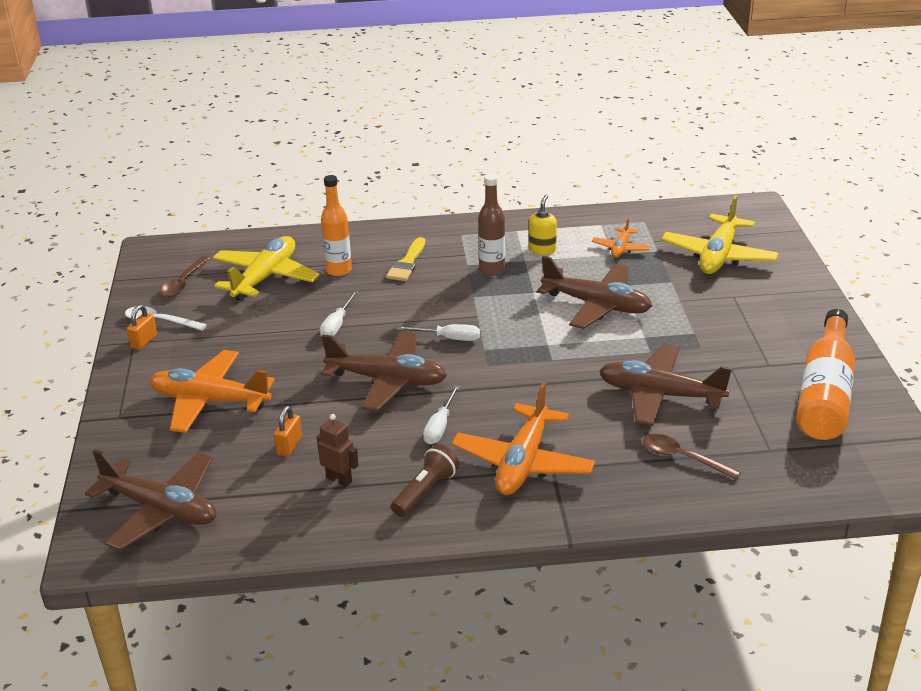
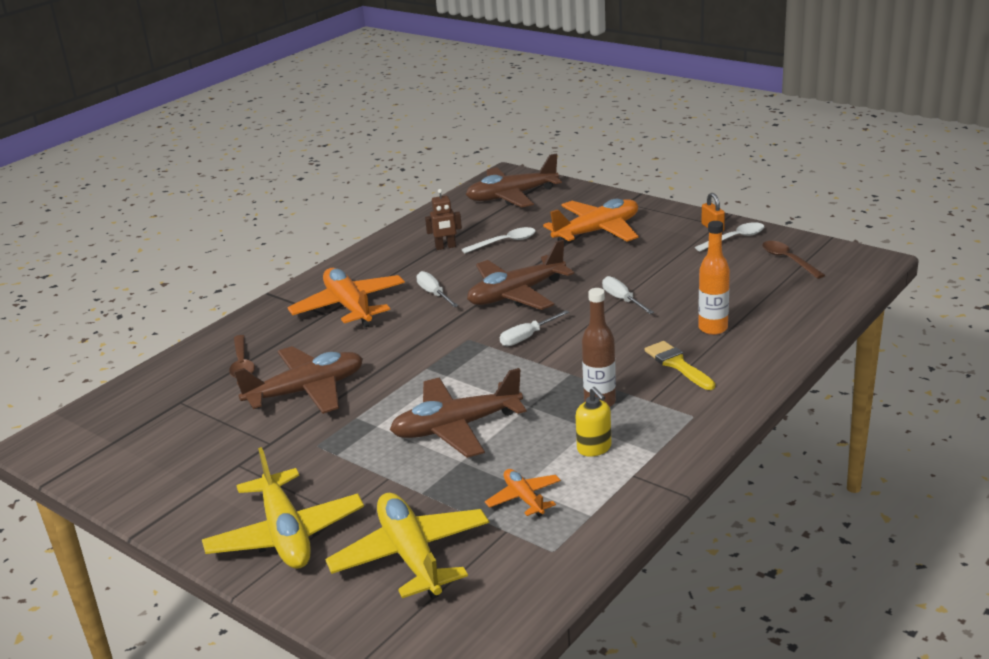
camera: 135 degrees right, 5 degrees down
yellow plane [212,236,319,302] -> yellow plane moved to [202,447,364,569]
orange padlock [274,406,302,457] -> white spoon [461,227,536,253]
brown flashlight [391,444,459,517] -> none
brown spoon [643,434,741,480] -> brown spoon turned 90 degrees clockwise [229,335,255,378]
orange bottle [796,309,855,440] -> none

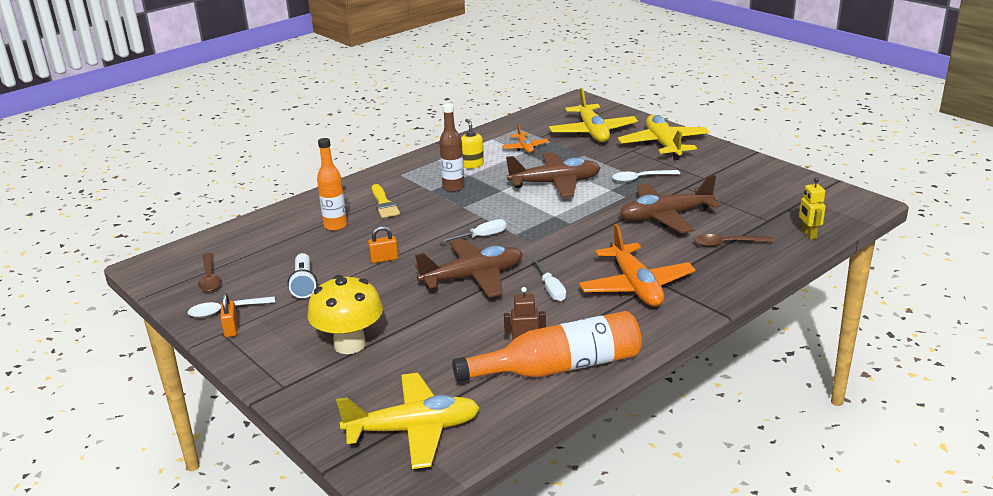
camera: 170 degrees left, 0 degrees up
brown spoon [229,335,255,378] -> brown spoon turned 90 degrees counterclockwise [694,234,774,247]
white spoon [461,227,536,253] -> white spoon moved to [612,170,680,183]
brown plane [466,153,562,208] -> yellow plane [336,373,480,469]
orange plane [543,199,638,245] -> yellow mushroom [308,275,383,354]
white screwdriver [602,276,654,314] -> orange padlock [368,226,399,263]
none -> white flashlight [288,253,317,298]
none -> orange bottle [452,311,642,382]
none -> yellow robot [799,178,826,240]

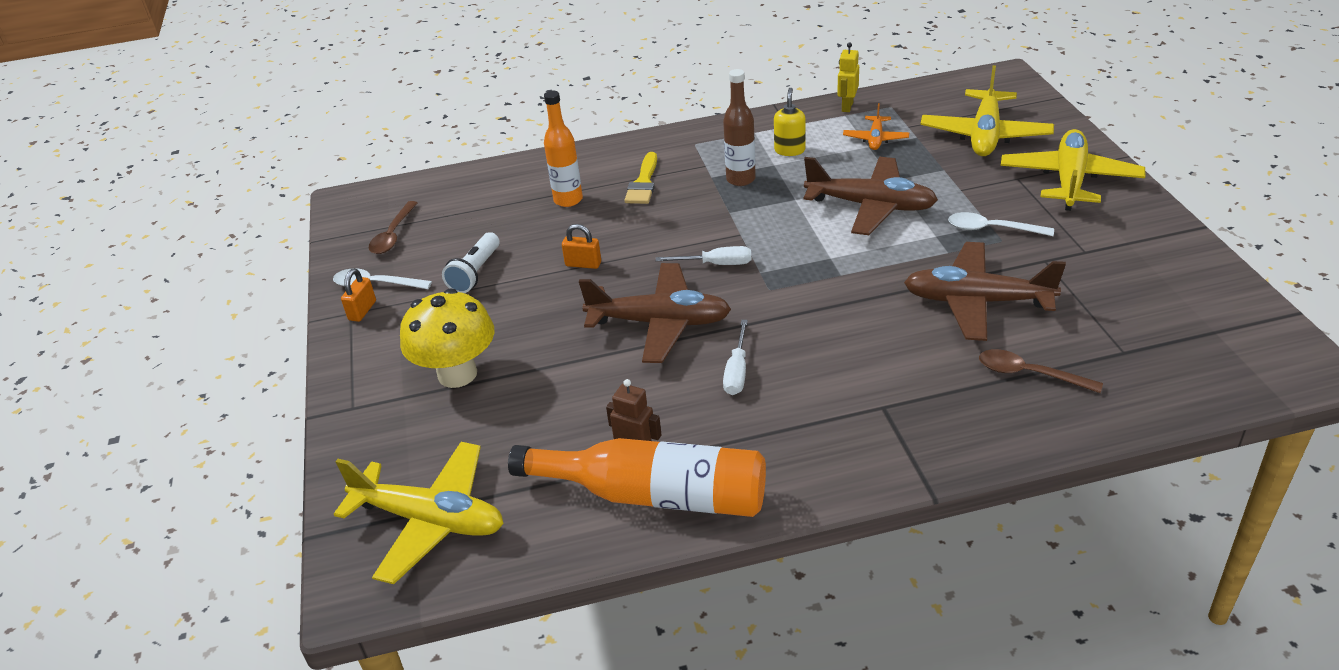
camera: 30 degrees right, 10 degrees up
orange plane [579,224,696,307] -> none
yellow robot [799,178,826,240] -> yellow robot moved to [837,42,859,112]

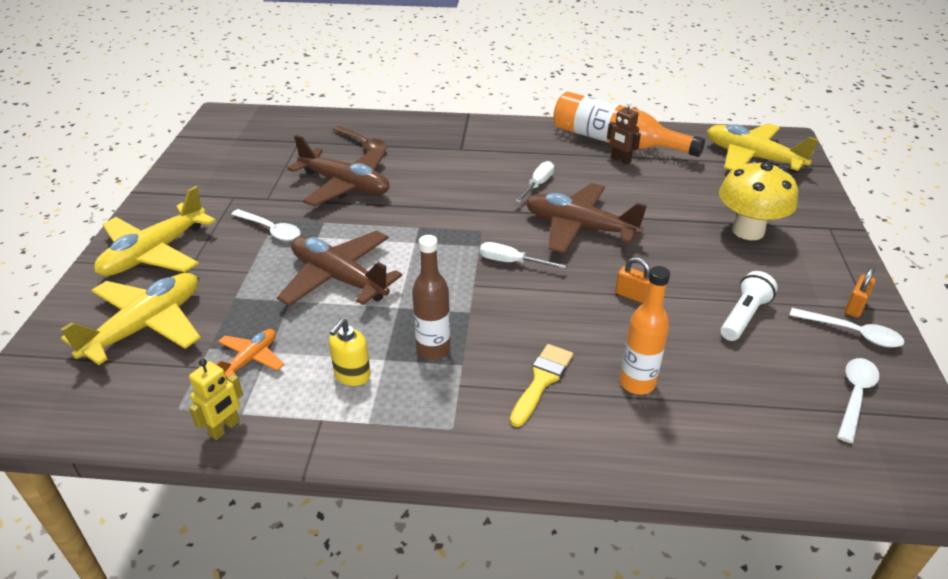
camera: 165 degrees left, 0 degrees up
brown spoon [369,201,418,254] -> white spoon [837,358,879,443]

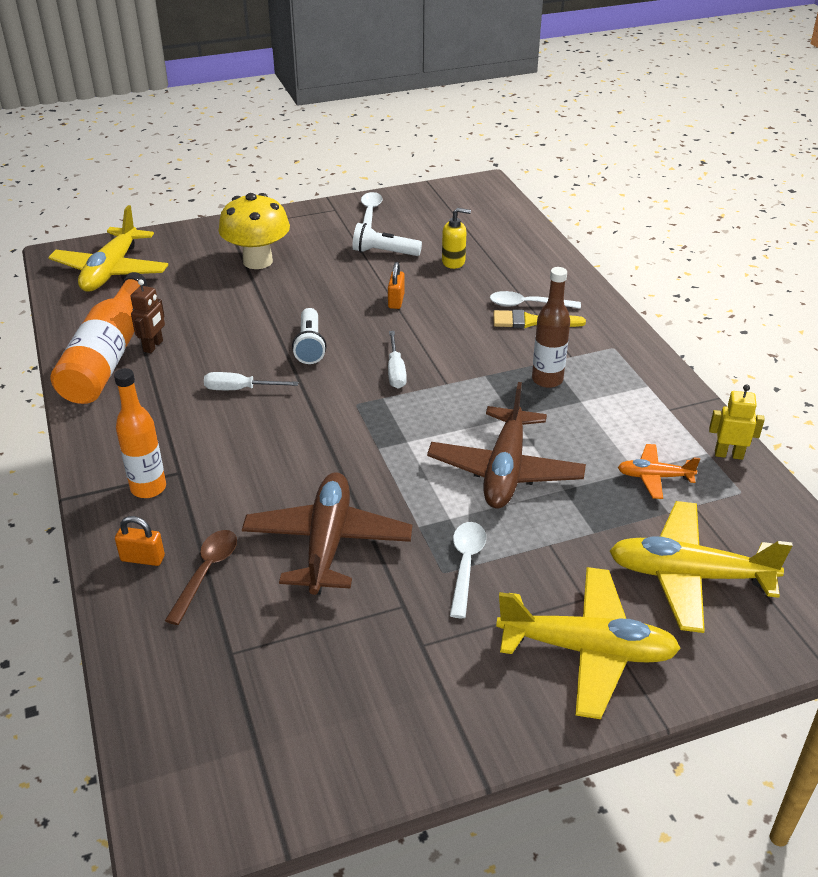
camera: 115 degrees left, 0 degrees up
yellow soap dispenser [329,318,371,386] -> yellow soap dispenser moved to [442,208,471,269]
brown plane [526,183,647,254] -> white flashlight [292,308,326,364]
orange bottle [620,266,670,395] -> orange bottle moved to [114,368,166,498]
white spoon [837,358,879,443] -> white spoon moved to [490,291,581,309]
orange padlock [845,267,876,318] -> orange padlock moved to [115,516,165,566]

